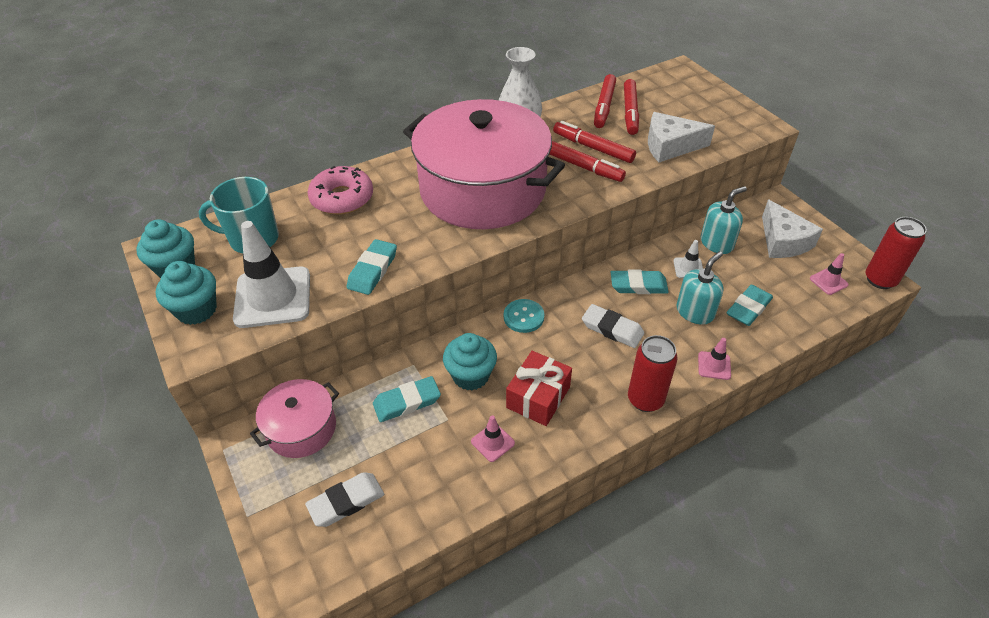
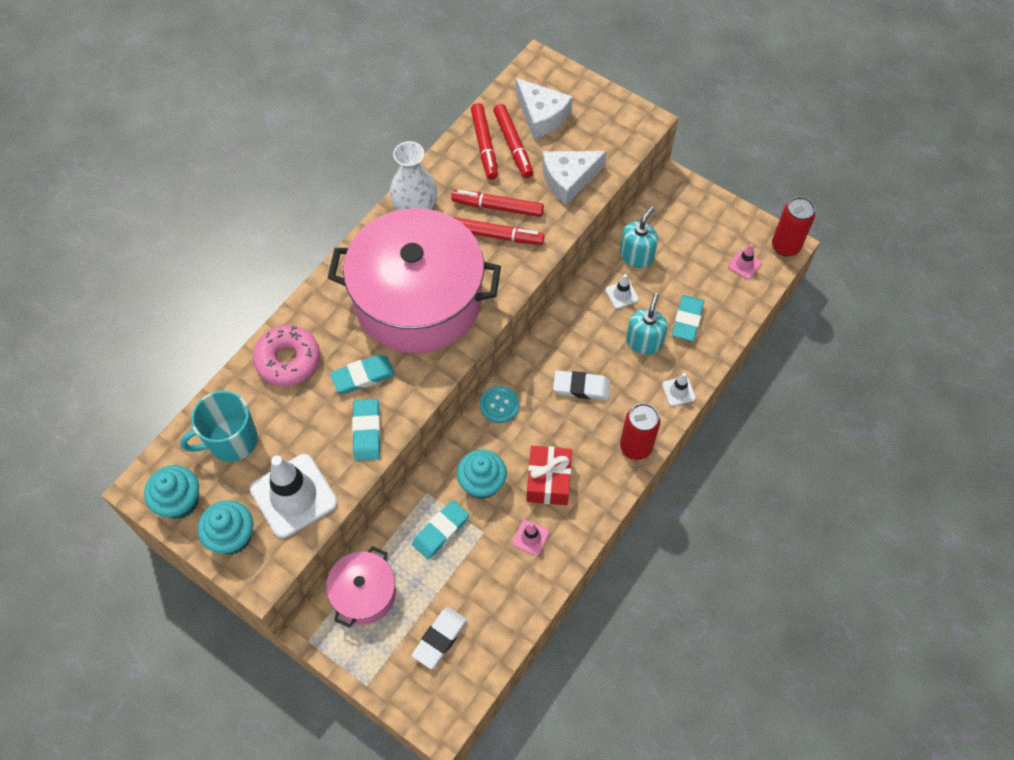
camera: 25 degrees left, 15 degrees up
turquoise eraser [611,269,669,294] -> turquoise eraser moved to [330,354,395,394]
pink traffic cone [698,338,731,380] -> white traffic cone [662,373,696,406]
white cheese [762,199,823,258] -> white cheese moved to [516,78,573,139]

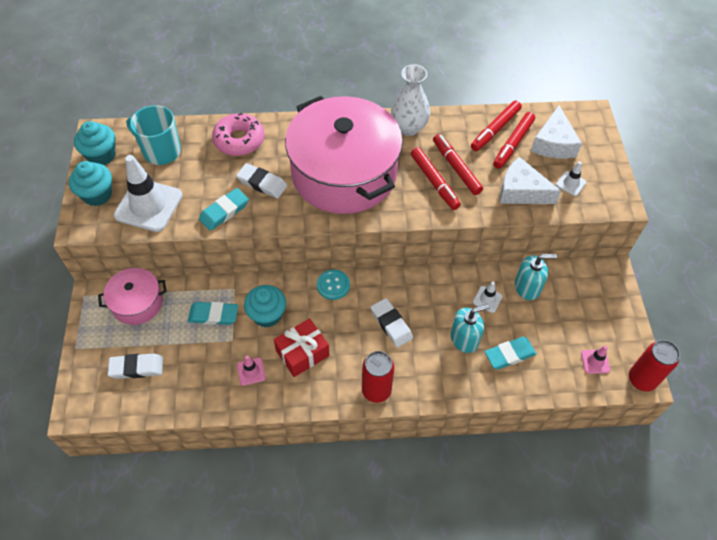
camera: 50 degrees right, 5 degrees down
turquoise eraser [330,354,395,394] -> white eraser [236,163,287,199]
white traffic cone [662,373,696,406] -> white traffic cone moved to [556,162,586,196]

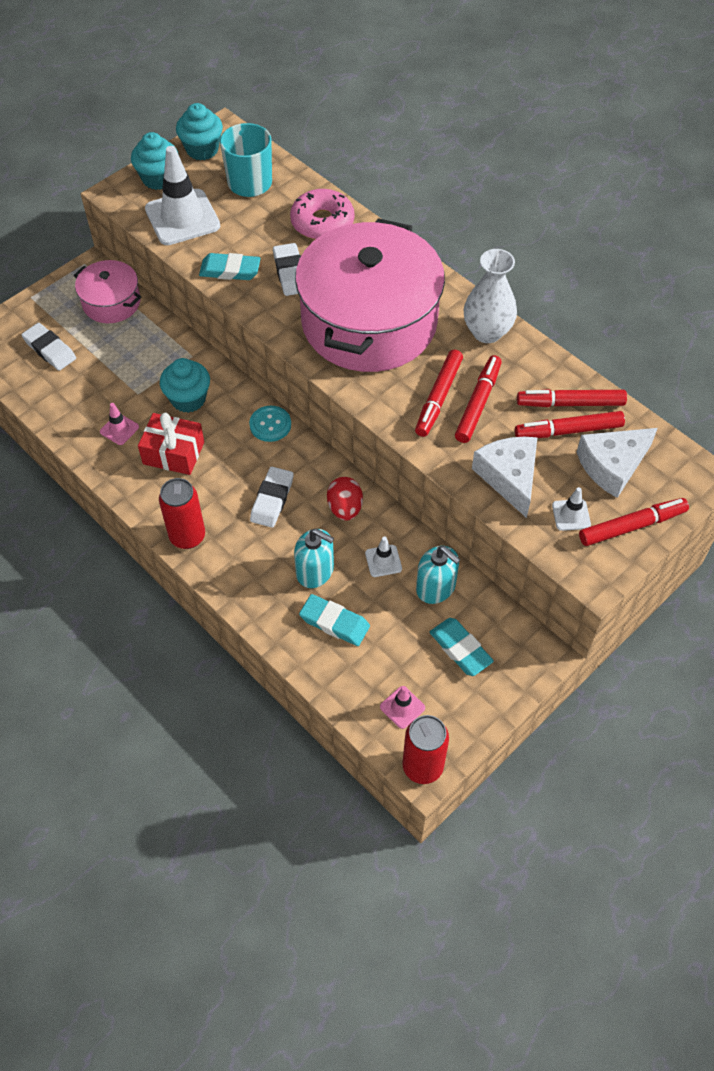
camera: 50 degrees right, 0 degrees up
turquoise eraser [188,302,238,325] -> turquoise eraser moved to [429,618,494,676]
none -> red egg [327,477,363,520]
none -> red marker [579,498,689,546]

